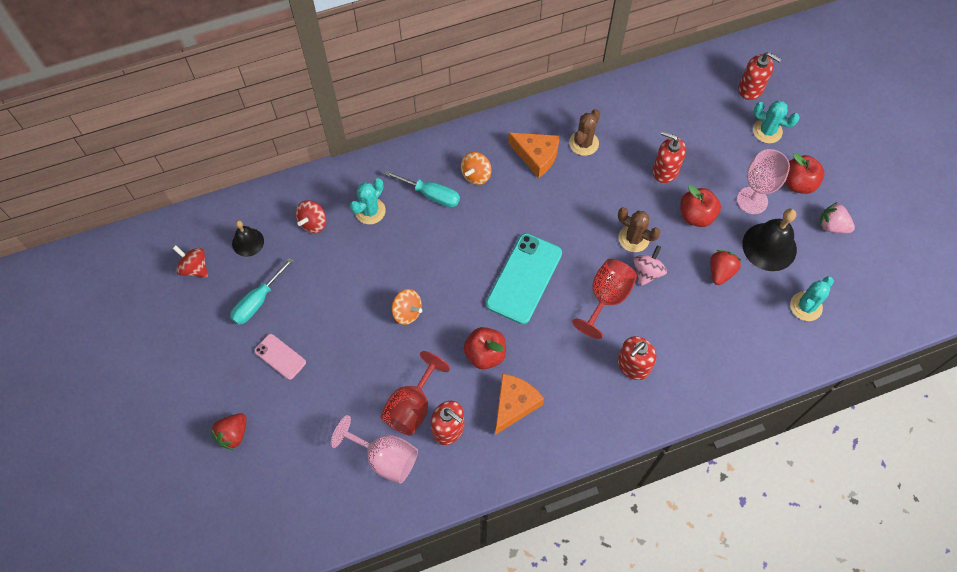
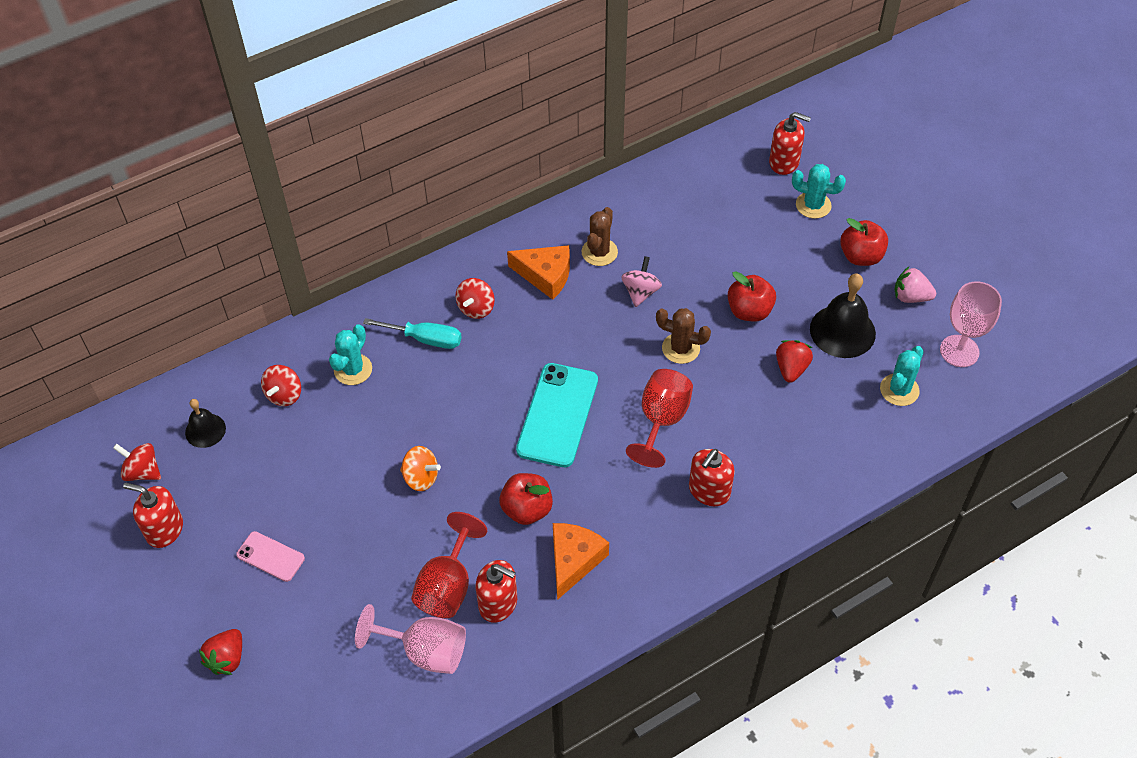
camera: 10 degrees left, 10 degrees down
turquoise screwdriver [230,257,294,325] -> none
orange spinning top [461,152,492,185] -> red spinning top [455,278,495,319]
pink spinning top [634,245,667,286] -> pink spinning top moved to [621,256,662,307]
red soap dispenser [653,131,686,183] -> red soap dispenser moved to [123,483,183,548]
pink goblet [737,149,790,214] -> pink goblet moved to [940,281,1002,367]

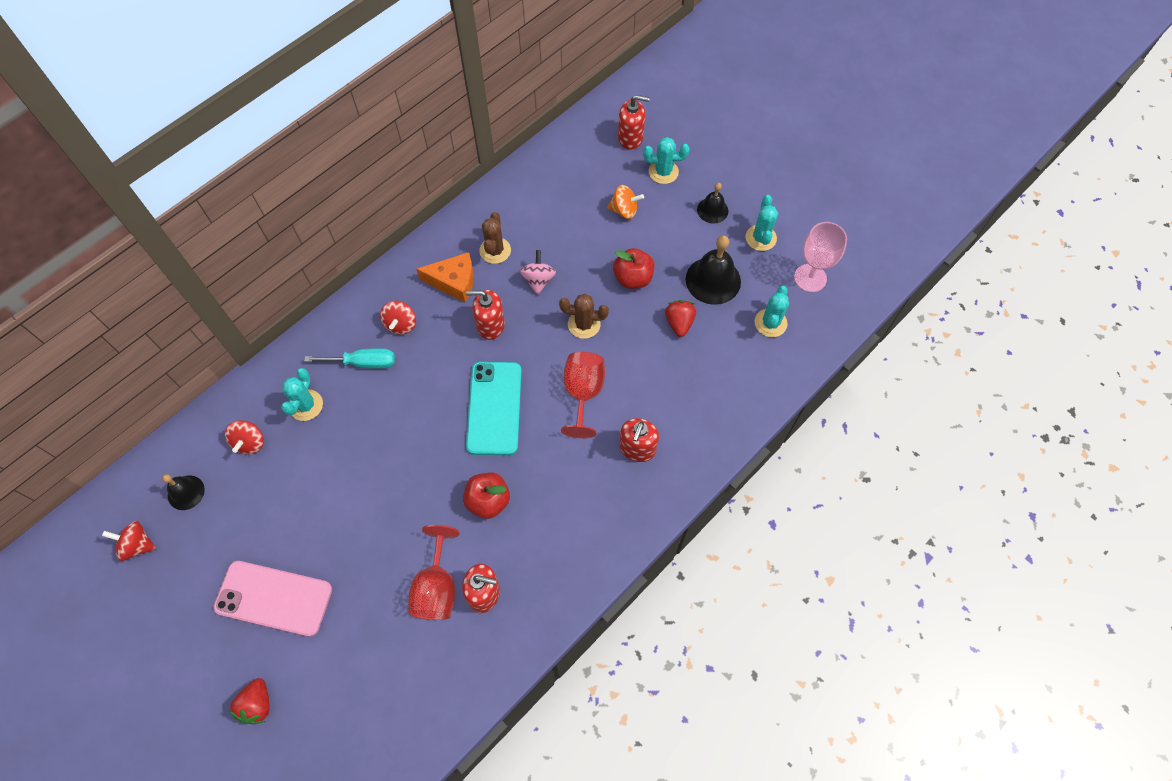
camera: 15 degrees left, 10 degrees up
red soap dispenser [123,483,183,548] -> red soap dispenser moved to [466,290,505,340]
pink phone [236,531,305,582] -> pink phone [213,561,332,637], size x1.89
pink goblet [355,604,466,674] -> none
orange spinning top [400,446,441,491] -> orange spinning top moved to [607,185,644,219]
orange cheese [553,523,609,600] -> none
red apple [840,218,888,266] -> black bell [697,183,728,224]
pink strawberry [895,267,936,303] -> turquoise cactus [745,195,778,251]

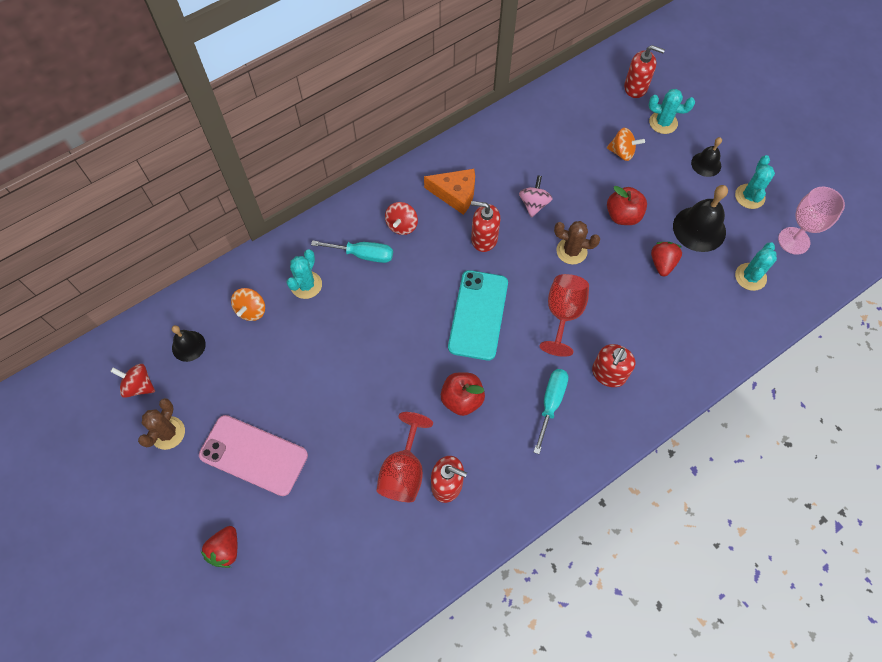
camera: 10 degrees right, 0 degrees up
red spinning top [225,420,264,454] -> orange spinning top [231,288,265,321]
brown cactus [479,212,511,264] -> brown cactus moved to [138,398,185,450]
none -> turquoise screwdriver [534,369,568,454]

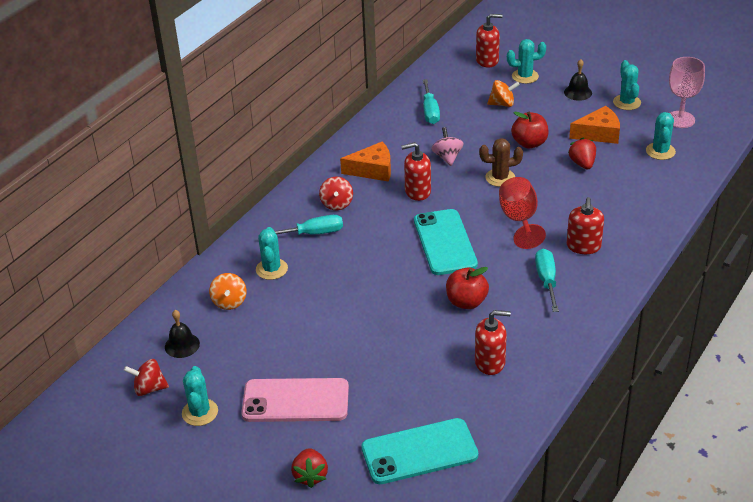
camera: 20 degrees left, 25 degrees down
brown cactus [138,398,185,450] -> turquoise cactus [182,366,218,426]
red goblet [376,412,433,502] -> none
black bell [673,185,728,252] -> orange cheese [569,106,620,144]
none -> turquoise phone [361,418,478,484]
none -> turquoise screwdriver [423,79,440,124]

